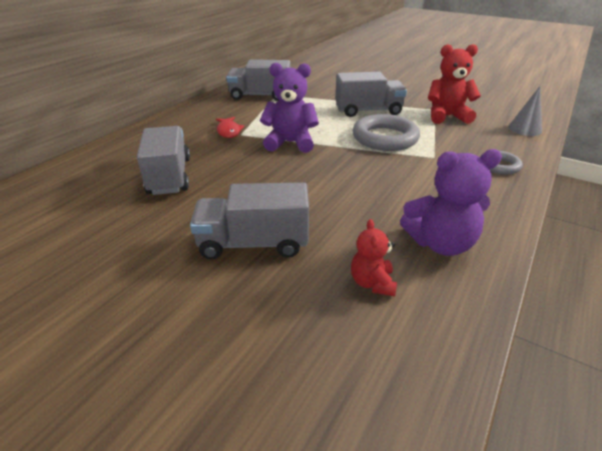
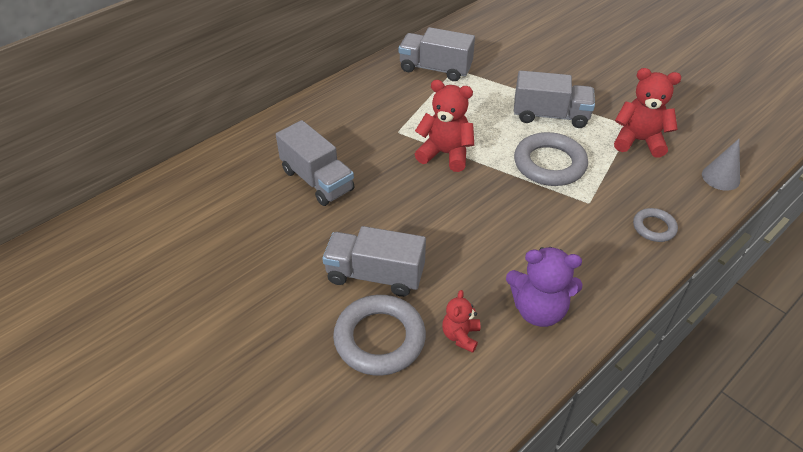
camera: 15 degrees right, 10 degrees up
grey truck [137,126,190,195] -> grey truck turned 135 degrees clockwise [276,120,354,206]
red fish [216,117,244,138] -> none
purple teddy bear [260,63,319,153] -> red teddy bear [415,80,474,172]
none -> grey ring [333,295,426,376]

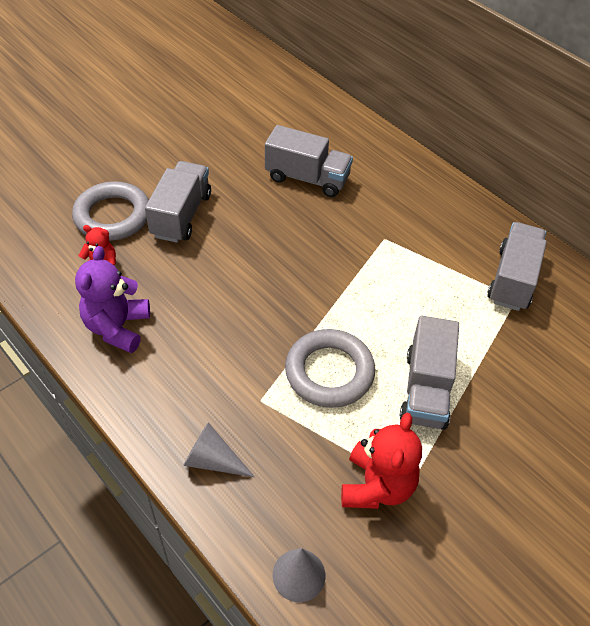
camera: 90 degrees right, 5 degrees up
grey truck [276,120,354,206] -> grey truck turned 120 degrees counterclockwise [265,125,353,197]
red teddy bear [415,80,474,172] -> none
grey ring [633,208,678,242] -> grey cone [183,422,255,477]

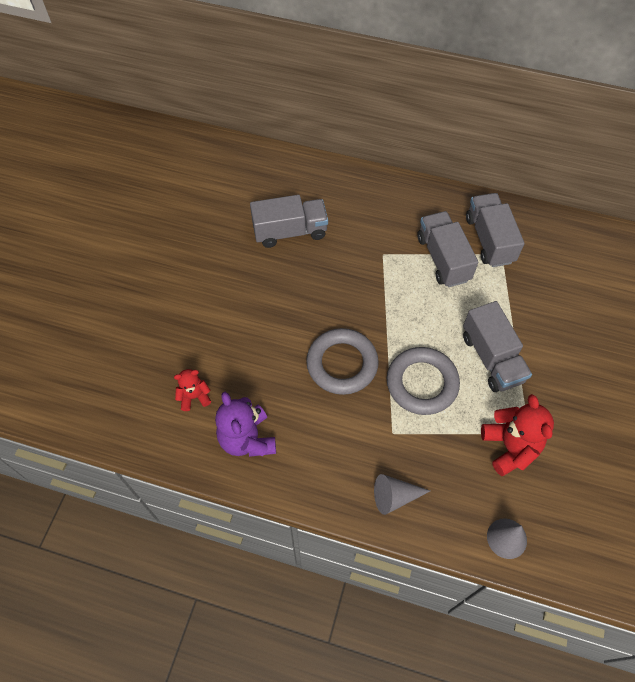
camera: 30 degrees left, 10 degrees up
grey ring [72,181,149,241] -> grey ring moved to [306,328,379,395]
grey truck [145,161,211,243] -> grey truck moved to [417,211,478,287]

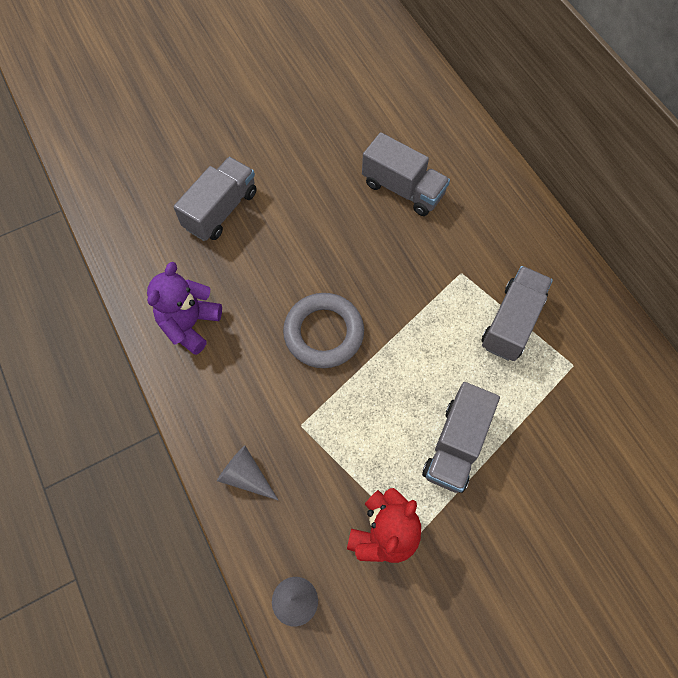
camera: 45 degrees right, 5 degrees up
red teddy bear [174,369,211,411] -> none
grey ring [387,347,460,415] -> none
grey truck [466,193,525,267] -> grey truck moved to [174,157,257,241]

